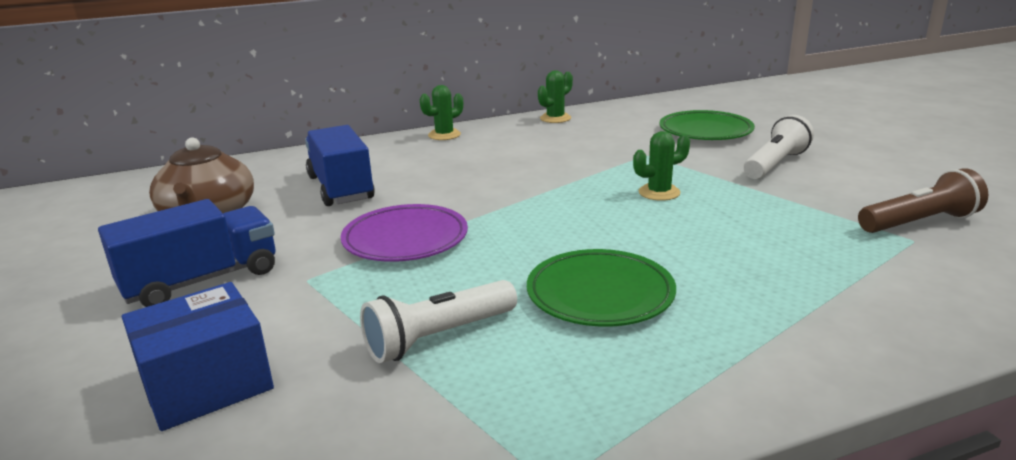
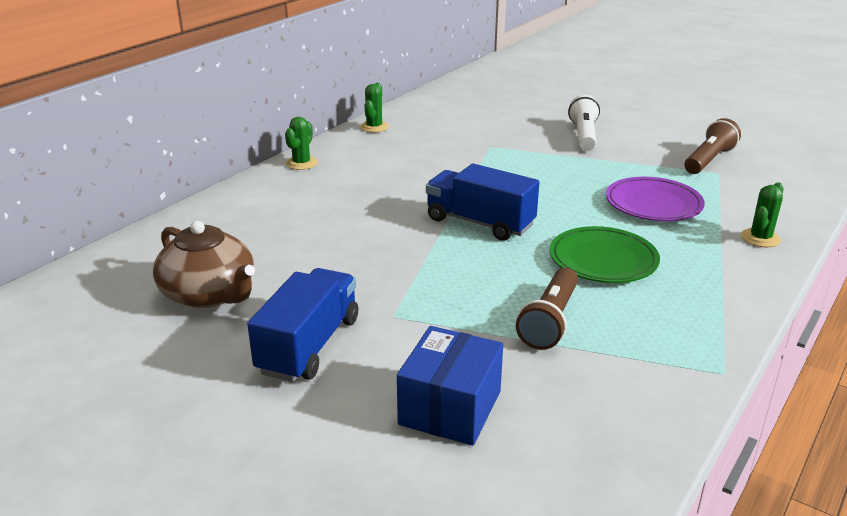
camera: 35 degrees left, 5 degrees up
blue truck [305,125,375,206] -> blue truck moved to [426,163,539,241]
purple plate [341,204,468,262] -> purple plate moved to [606,177,705,221]
white flashlight [360,280,517,363] -> brown flashlight [516,268,578,350]
green cactus [633,131,690,201] -> green cactus moved to [741,182,784,247]
green plate [659,110,755,140] -> none

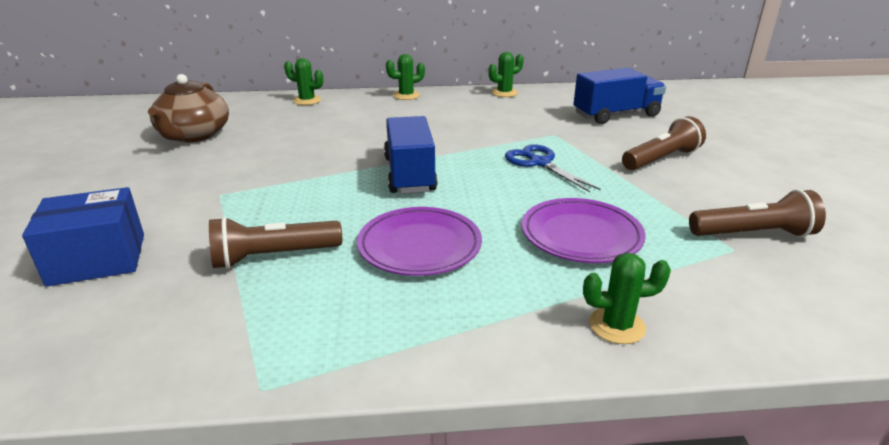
camera: 50 degrees right, 0 degrees up
blue truck [247,268,358,382] -> blue truck moved to [574,68,666,124]
green plate [550,226,660,283] -> purple plate [357,207,482,276]
white flashlight [568,95,600,151] -> brown flashlight [622,116,706,170]
none -> green cactus [284,58,323,105]
none -> blue scissors [505,144,601,192]

